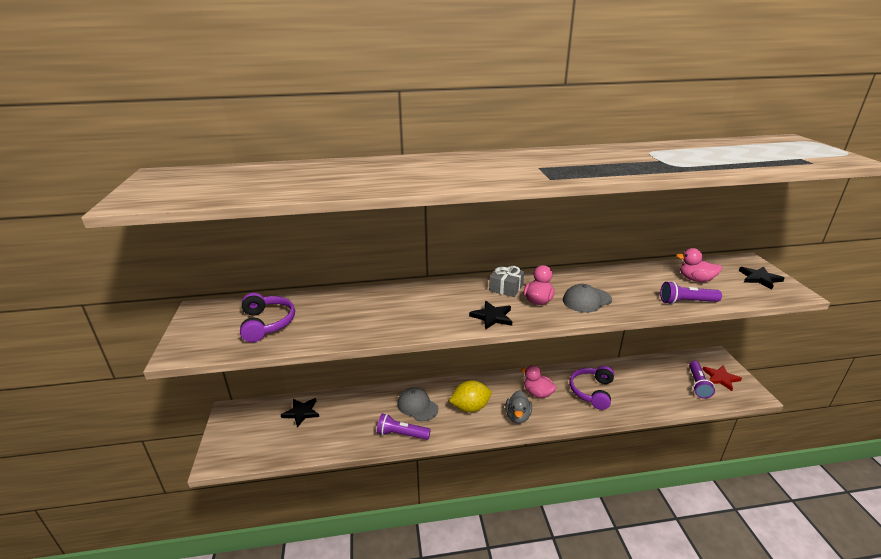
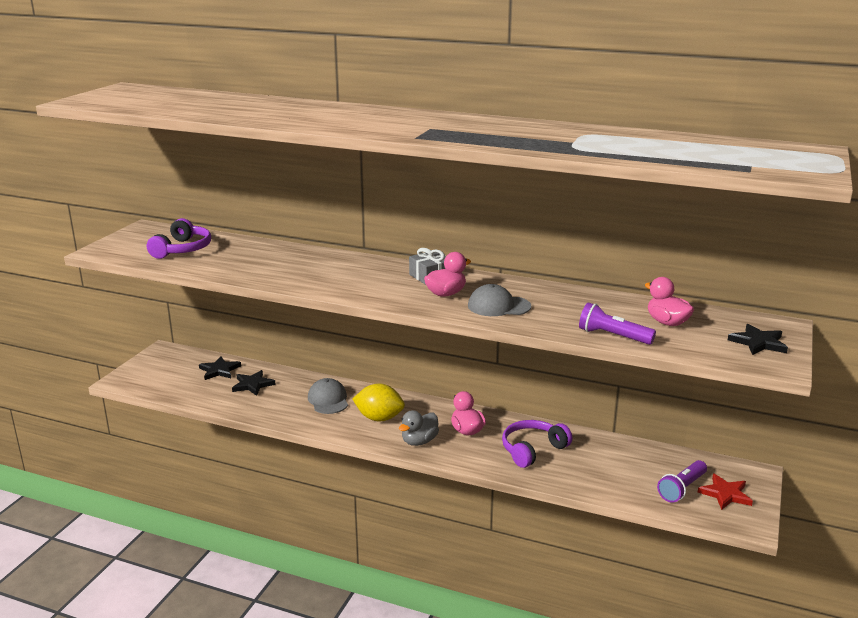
camera: 30 degrees right, 5 degrees down
purple flashlight [377,414,431,440] -> none
black star [469,301,512,330] -> black star moved to [232,370,276,396]

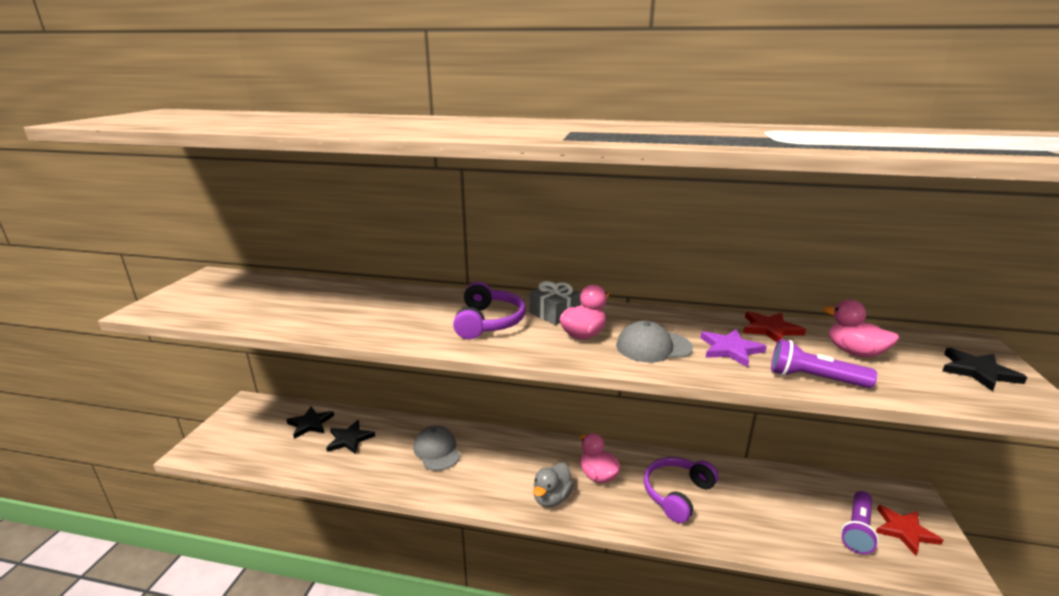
camera: 10 degrees left, 0 degrees up
purple headphones [147,218,211,259] -> purple headphones moved to [453,282,526,339]
yellow lemon [353,384,405,421] -> none
none -> purple star [700,329,767,367]
none -> red star [743,311,806,342]

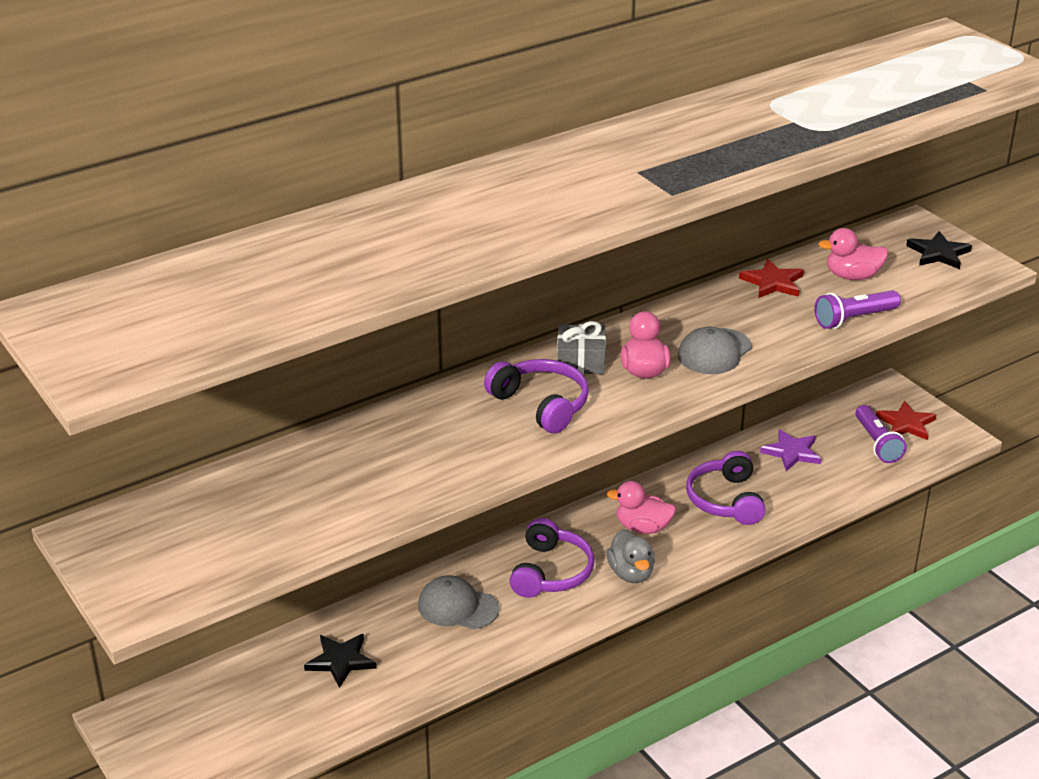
camera: 45 degrees left, 10 degrees up
black star [286,407,334,439] -> none
purple star [700,329,767,367] -> purple star moved to [760,429,821,471]
none -> purple headphones [510,518,595,598]

